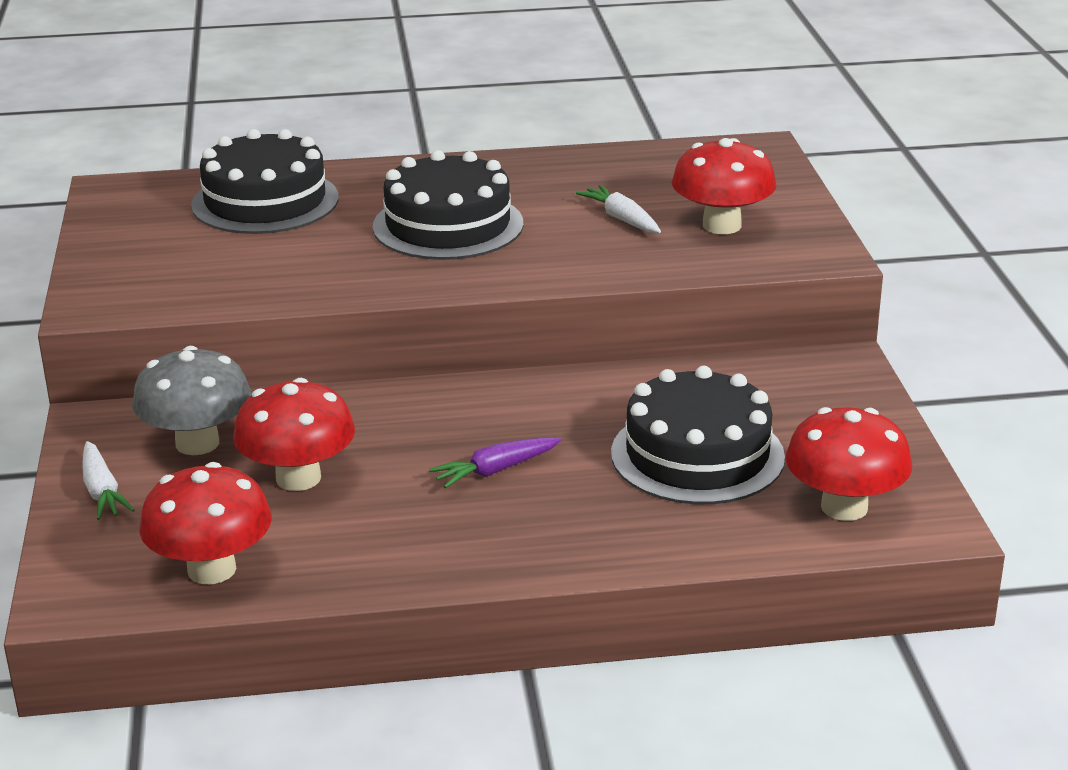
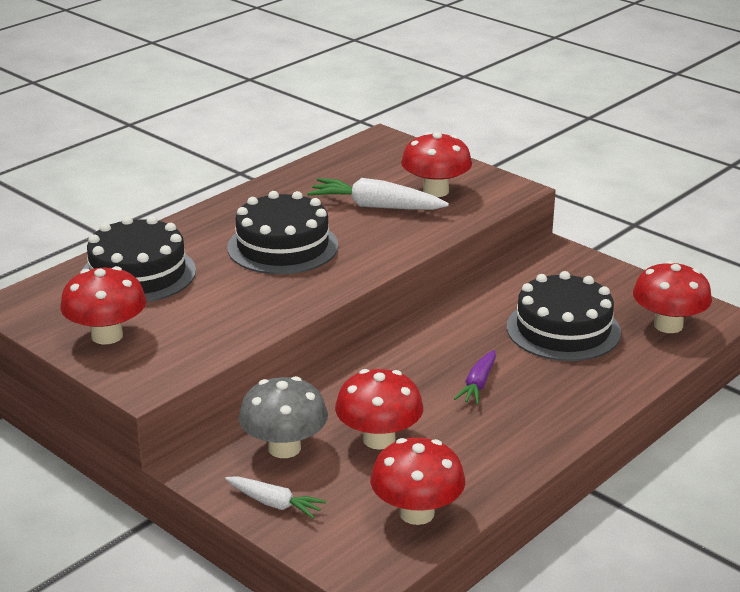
camera: 40 degrees left, 0 degrees up
white carrot [576,185,661,233] -> white carrot [307,178,449,210], size x1.67
none -> red mushroom [60,266,147,344]

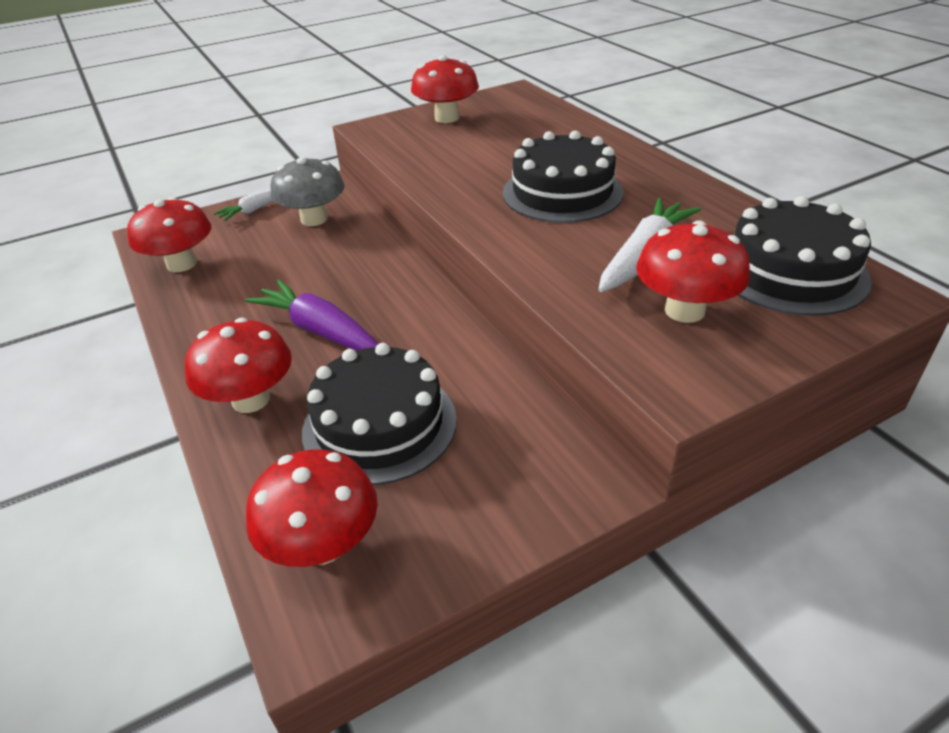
camera: 110 degrees right, 10 degrees up
black cake [82,216,196,303] -> black cake moved to [734,196,872,316]
red mushroom [335,369,423,450] -> red mushroom moved to [185,317,292,413]
purple carrot [454,350,496,405] -> purple carrot [245,279,378,351], size x1.67

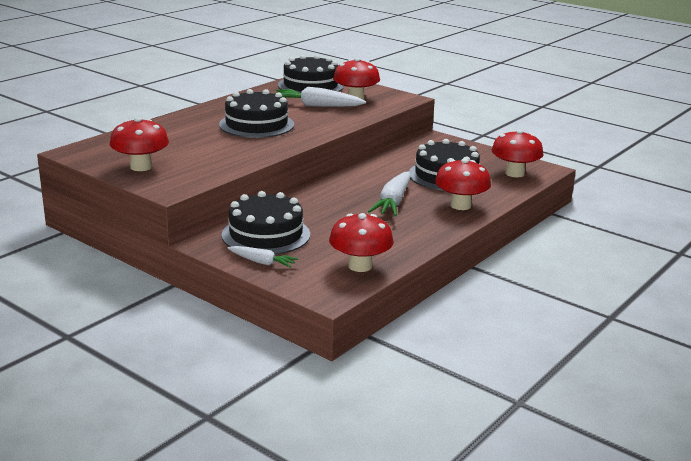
camera: 115 degrees left, 15 degrees down
purple carrot [245,279,378,351] -> white carrot [368,172,411,216]
grey mushroom [271,157,345,226] -> black cake [222,191,310,255]

